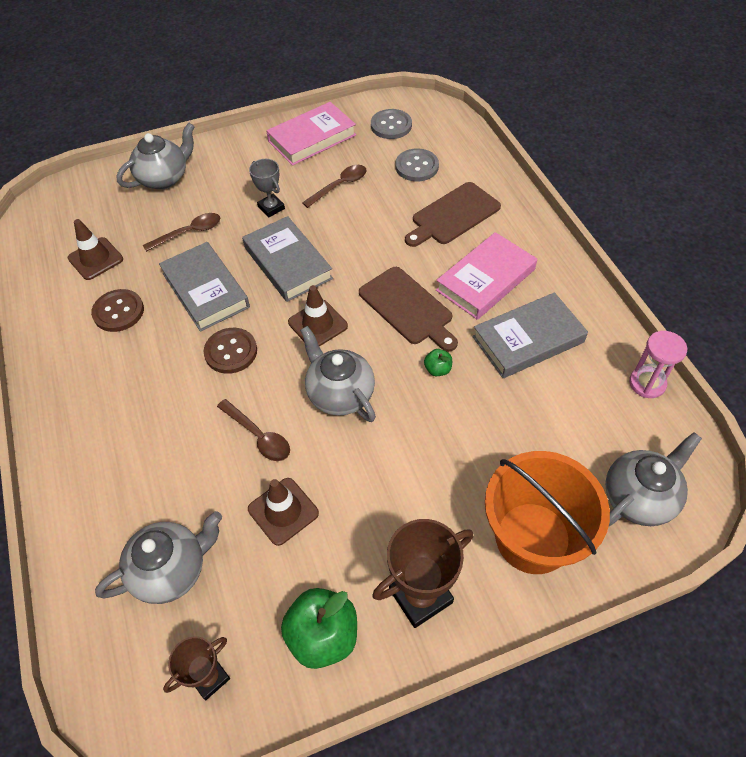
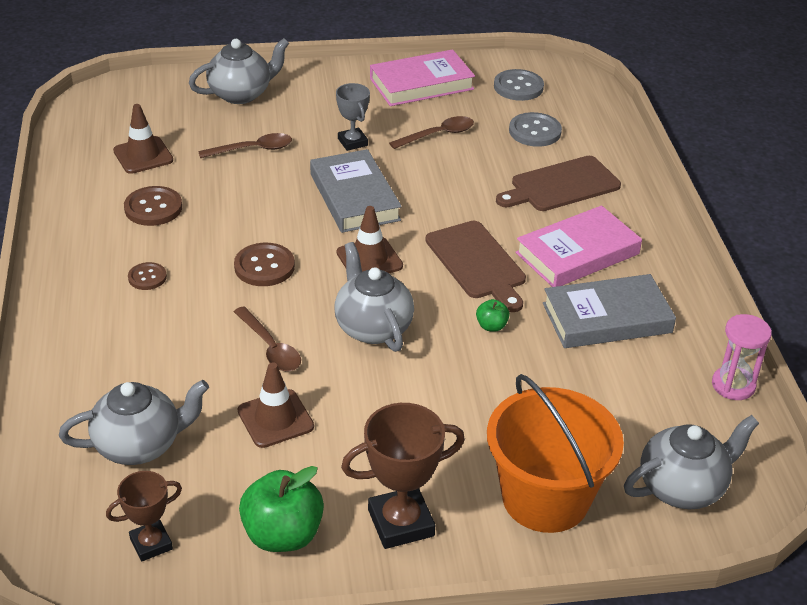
camera: 10 degrees right, 15 degrees down
grey book [159,242,250,332] -> none
none -> brown button [128,262,167,290]

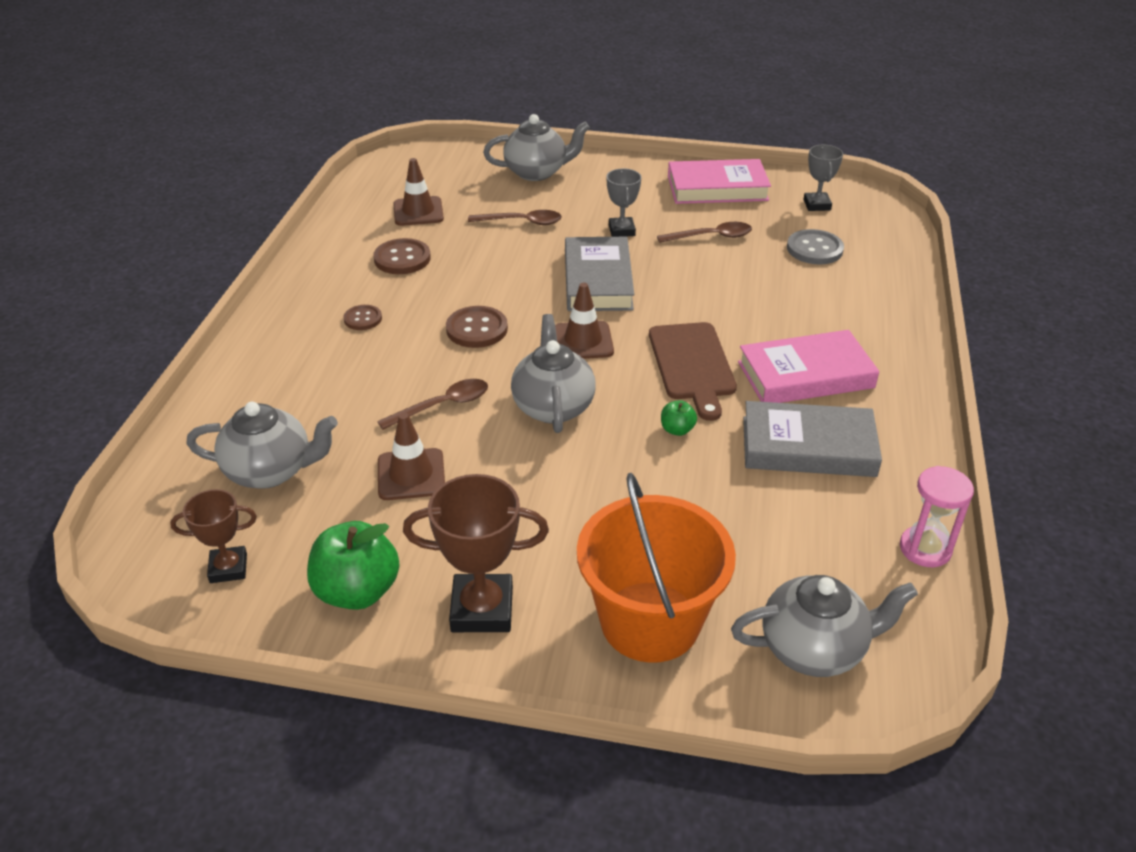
camera: 20 degrees right, 0 degrees up
brown spoon [234,306,301,371] -> brown spoon turned 105 degrees counterclockwise [377,379,488,430]
grey button [494,69,544,101] -> grey trophy [803,145,843,211]
brown cutting board [496,156,621,211] -> none

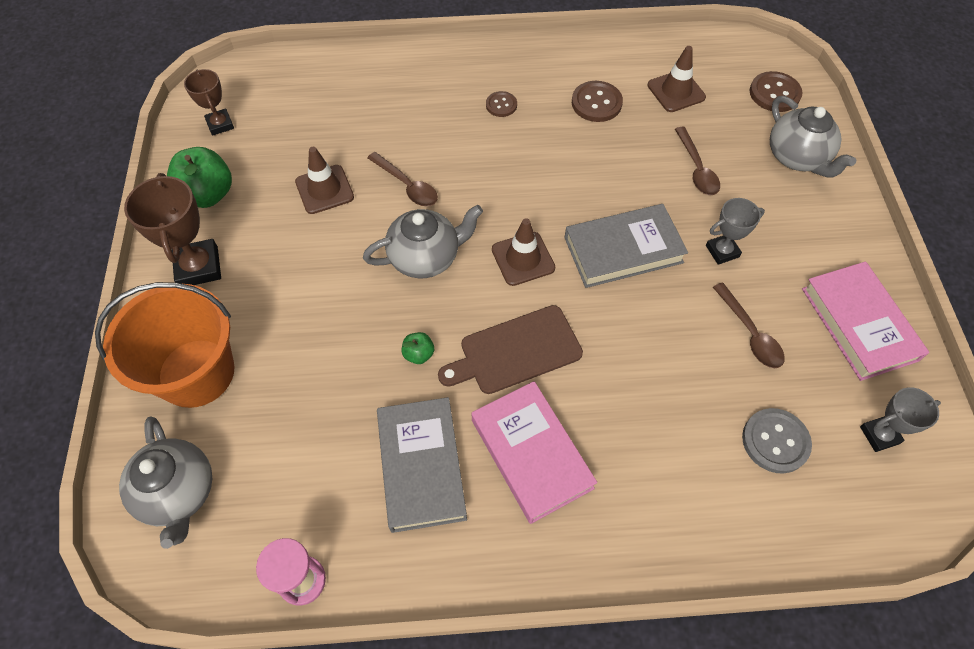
camera: 75 degrees right, 20 degrees up
grey teapot [186,402,338,489] -> none
brown button [446,306,508,348] -> brown button moved to [750,71,803,112]

